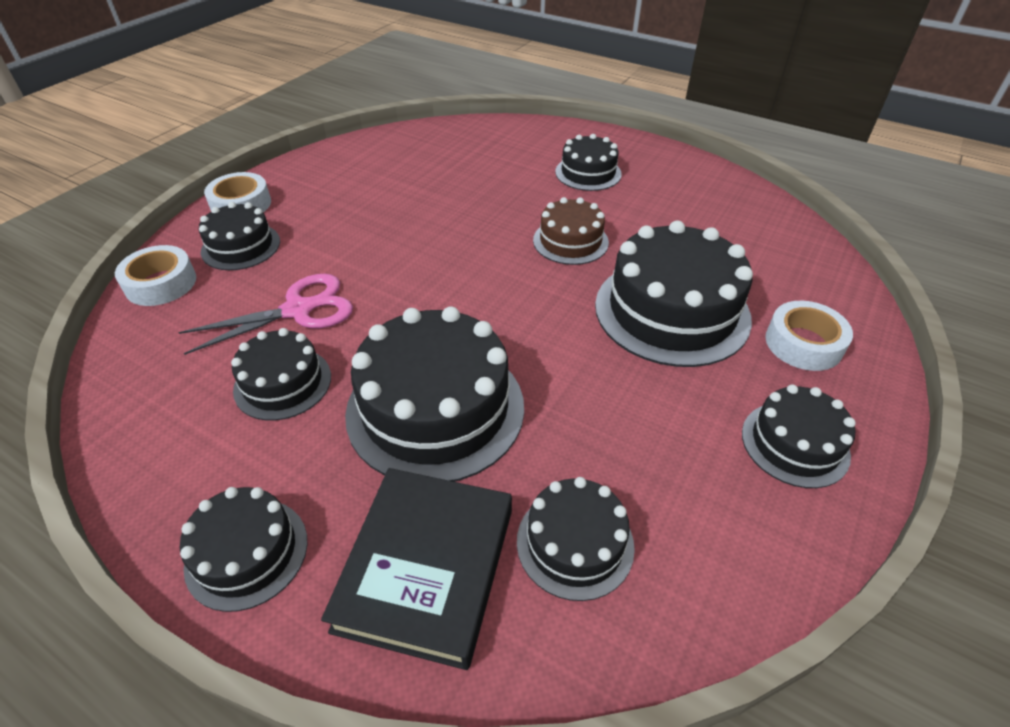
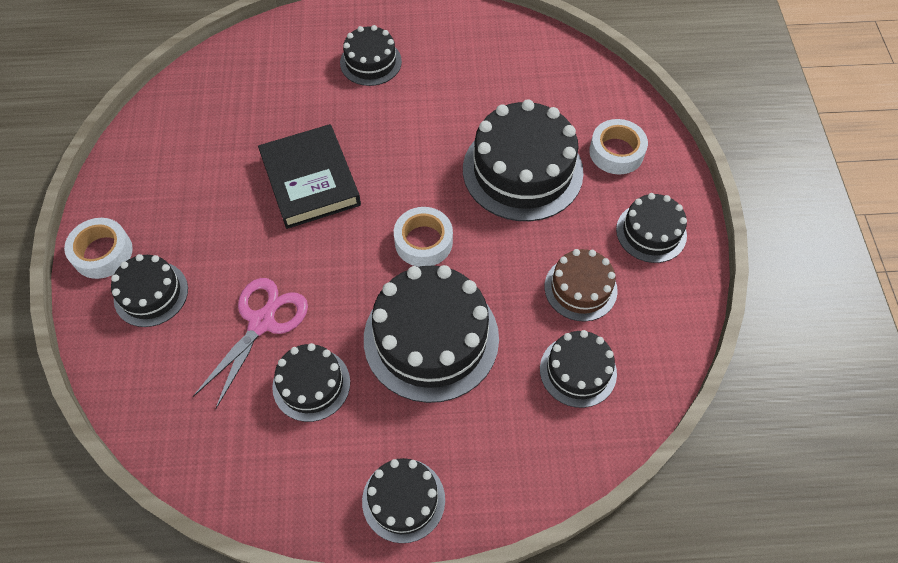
camera: 35 degrees left, 15 degrees up
white tape [115,245,196,306] -> white tape moved to [394,207,453,267]
black book [321,468,512,670] -> black book moved to [258,124,361,229]
brown cake [533,197,609,265] -> brown cake moved to [545,249,618,321]

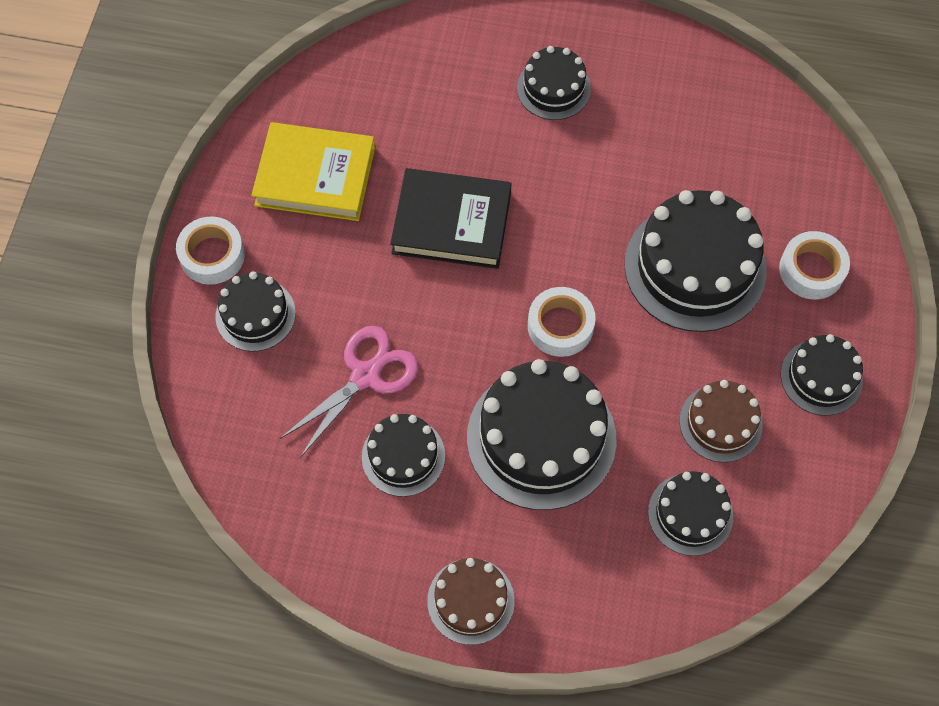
camera: 15 degrees right, 5 degrees up
black book [258,124,361,229] -> black book turned 75 degrees counterclockwise [390,168,512,269]
black cake [362,458,445,543] -> brown cake [427,558,515,645]
none -> yellow book [251,122,375,221]

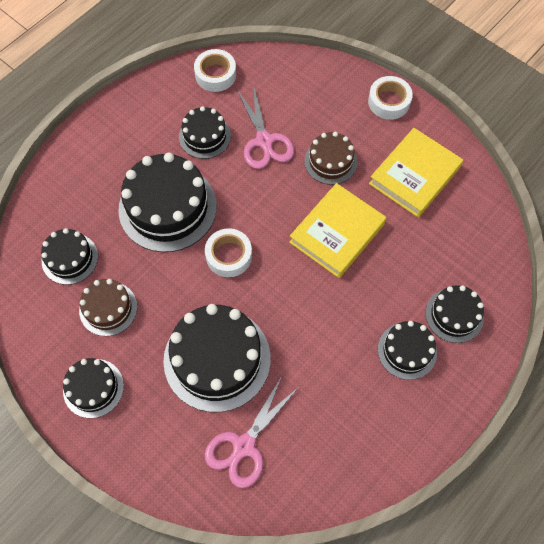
camera: 120 degrees right, 0 degrees up
black cake [215,271,296,352] -> black cake moved to [426,285,484,343]
black book [390,168,512,269] -> yellow book [289,183,386,278]
brown cake [427,558,515,645] -> brown cake moved to [304,132,357,185]
white tape [779,231,850,299] -> white tape moved to [194,49,236,92]
none -> pink scissors [205,376,299,488]

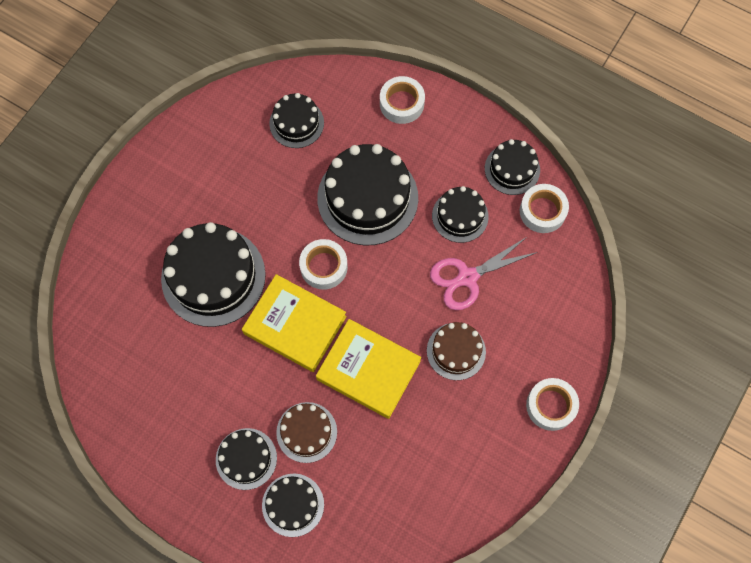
camera: 80 degrees right, 5 degrees up
black cake [63,358,124,418] -> black cake moved to [485,139,540,195]
brown cake [79,279,137,336] -> brown cake moved to [276,402,337,463]
pink scissors [205,376,299,488] -> none
yellow book [369,128,463,217] -> yellow book moved to [242,274,347,372]
none -> white tape [380,76,425,124]

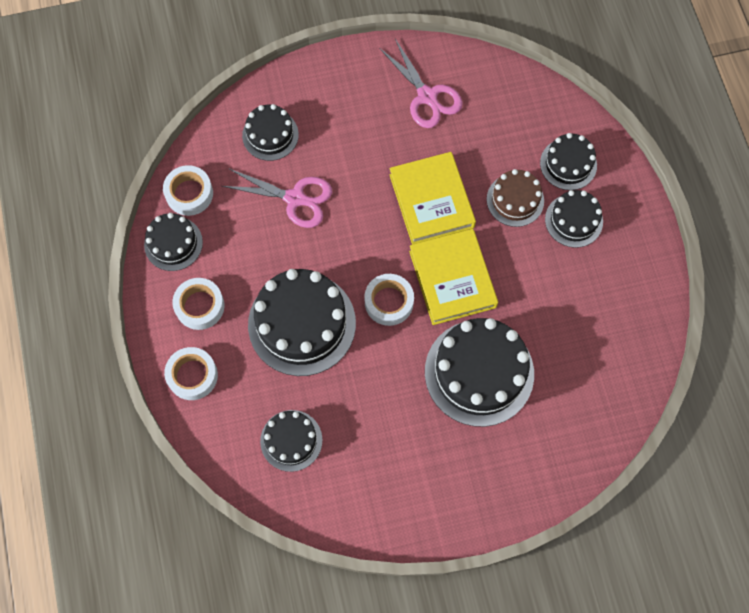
camera: 135 degrees left, 0 degrees up
brown cake [427,322,486,380] -> none
black cake [432,186,489,243] -> black cake moved to [242,104,299,161]
white tape [526,378,579,431] -> white tape moved to [172,278,225,330]
none -> pink scissors [379,39,462,128]

